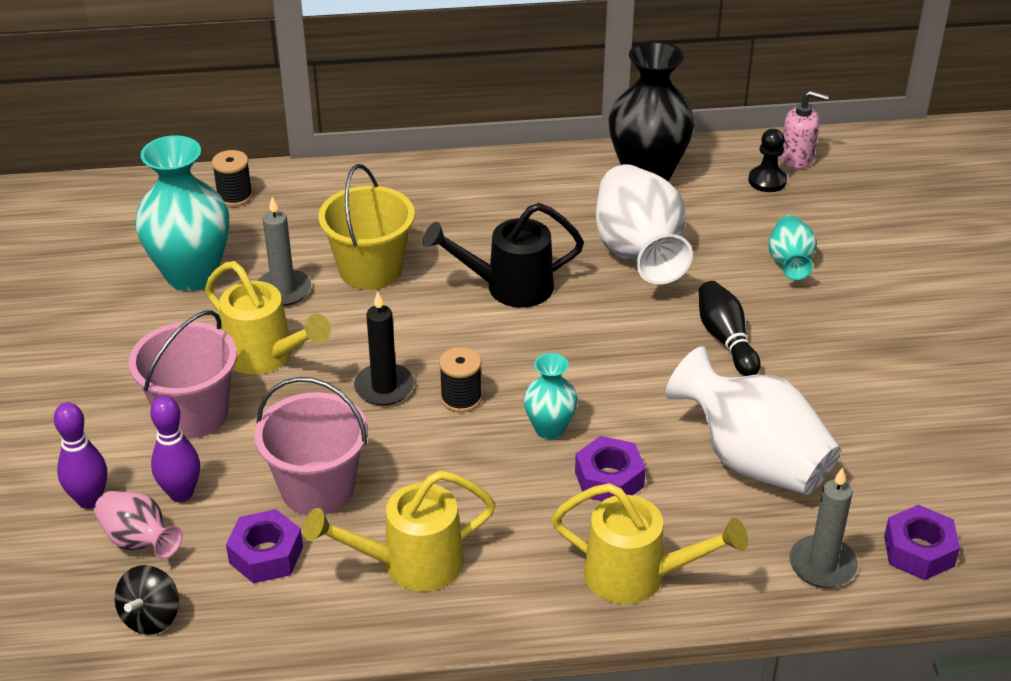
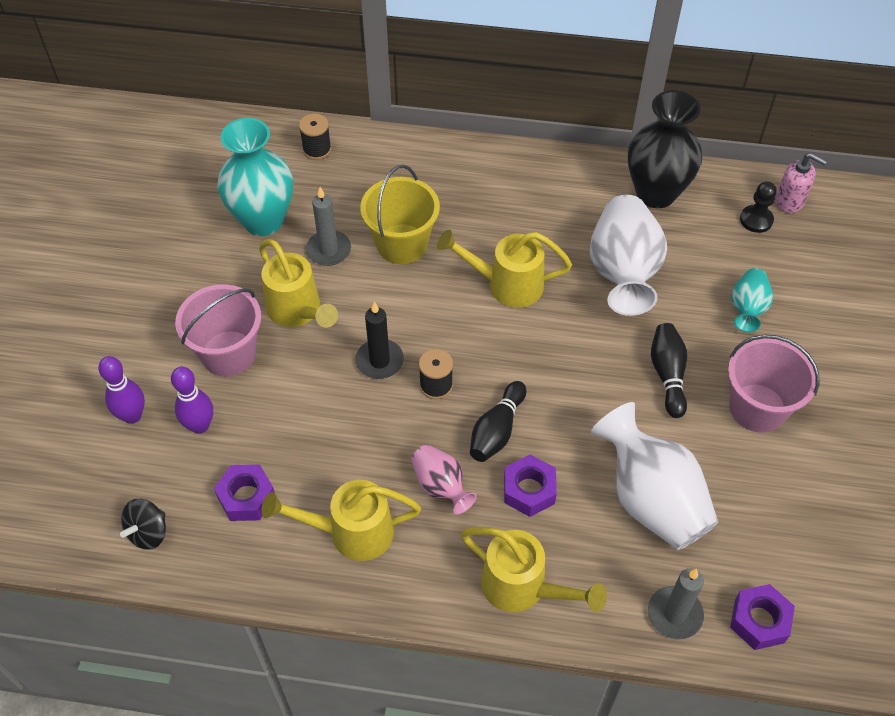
camera: 15 degrees right, 15 degrees up
pink vase [94,491,183,559] -> pink vase moved to [411,445,477,514]
pink bucket [254,377,368,515] -> pink bucket moved to [728,335,819,433]
black watering can [423,203,584,308] -> yellow watering can [437,230,572,308]
turquoise vase [524,353,578,439] -> black bowling pin [470,381,526,462]

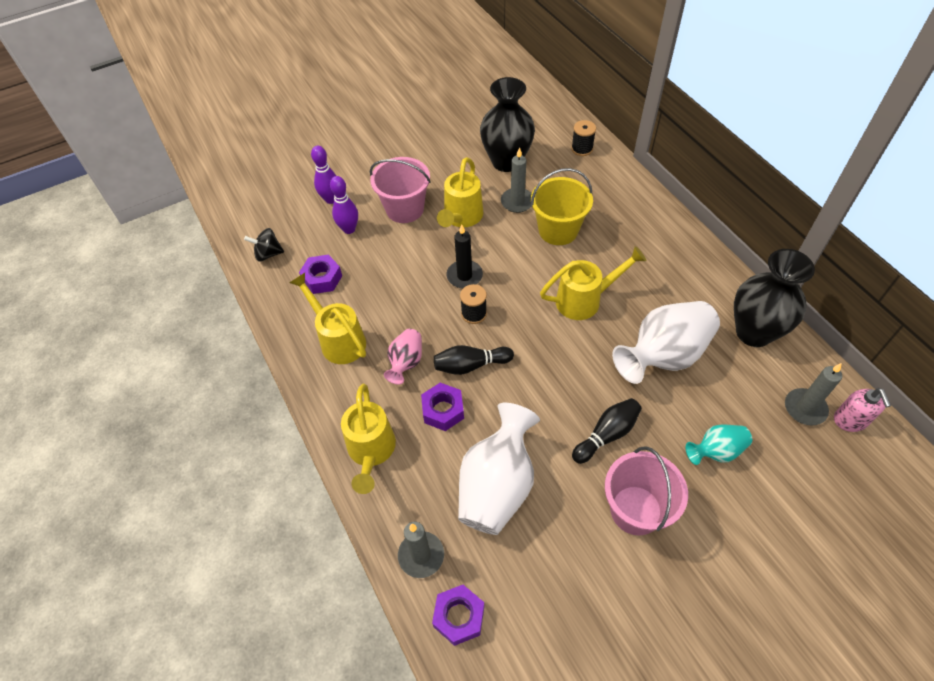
camera: 55 degrees right, 0 degrees up
turquoise vase [217,118,293,236] -> black vase [480,77,535,172]
yellow watering can [437,230,572,308] -> yellow watering can turned 105 degrees clockwise [540,246,647,320]
black pawn [740,181,777,233] -> grey candle [785,363,842,425]

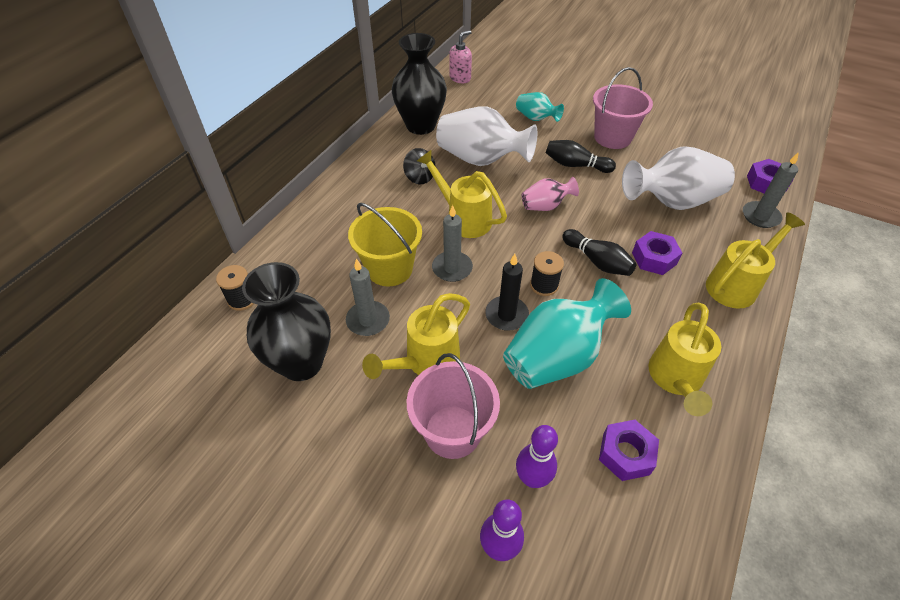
camera: 125 degrees left, 5 degrees down
black spinning top [244,228,284,262] -> black spinning top moved to [403,148,436,184]
pink vase [384,329,422,384] -> pink vase moved to [522,177,579,211]
yellow watering can [437,157,483,227] -> yellow watering can turned 150 degrees clockwise [362,293,470,379]
grey candle [785,363,842,425] -> grey candle moved to [432,205,473,282]
none -> turquoise vase [503,278,631,389]

